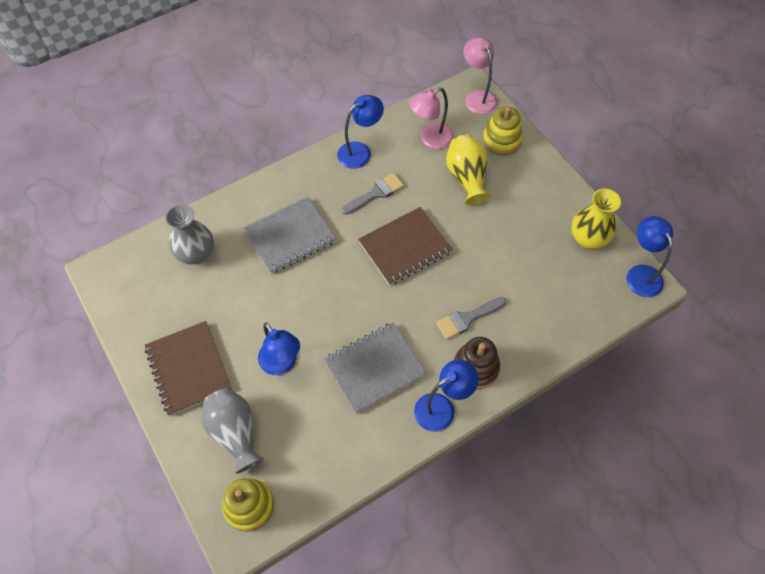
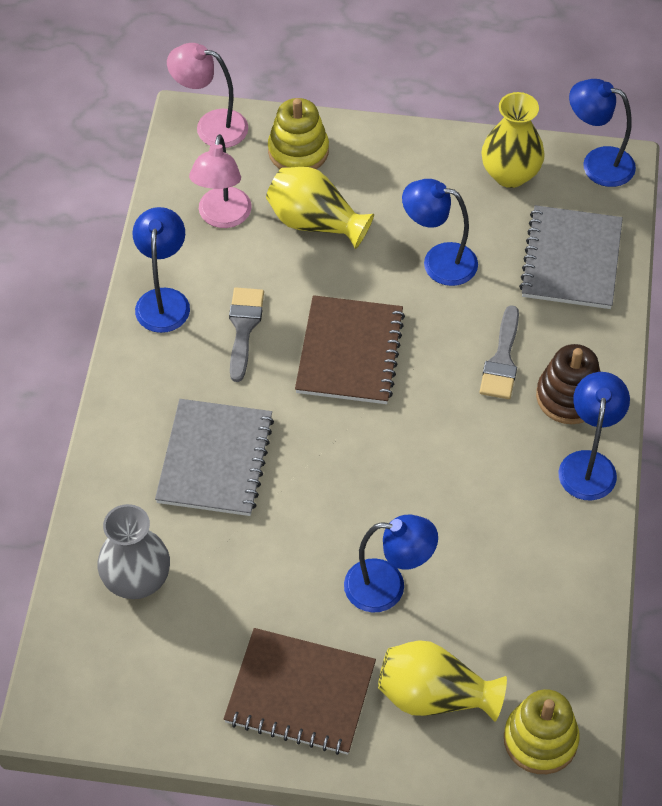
camera: 50 degrees left, 5 degrees down
grey vase [202,388,264,474] -> yellow vase [378,640,507,722]
grey notebook [324,322,426,413] -> grey notebook moved to [519,205,623,309]
none -> blue lamp [402,179,478,286]

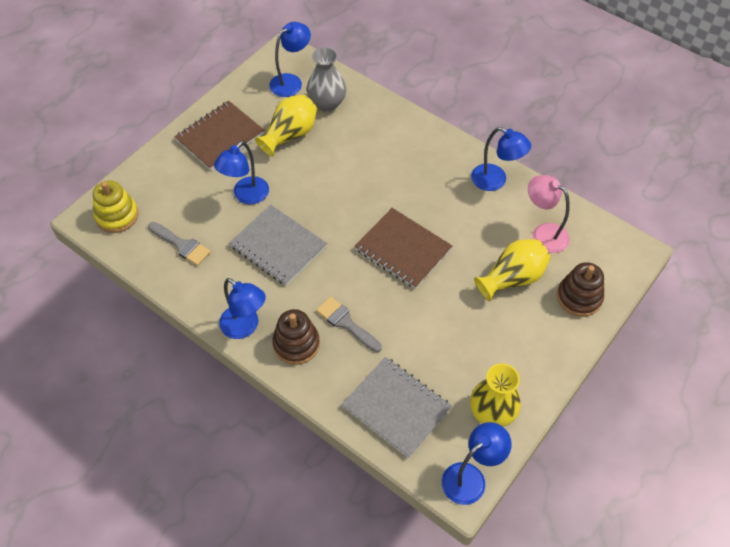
camera: 120 degrees right, 0 degrees up
grey notebook [155,399,274,516] -> grey notebook moved to [229,205,327,286]
pink lamp [167,43,248,148] -> none
grey brush [229,288,264,382] -> grey brush moved to [148,222,211,266]
yellow stacking toy [268,98,329,169] -> brown stacking toy [557,262,604,317]
yellow vase [378,640,507,722] -> yellow vase moved to [255,94,317,157]
blue lamp [402,179,478,286] -> blue lamp moved to [269,22,311,97]

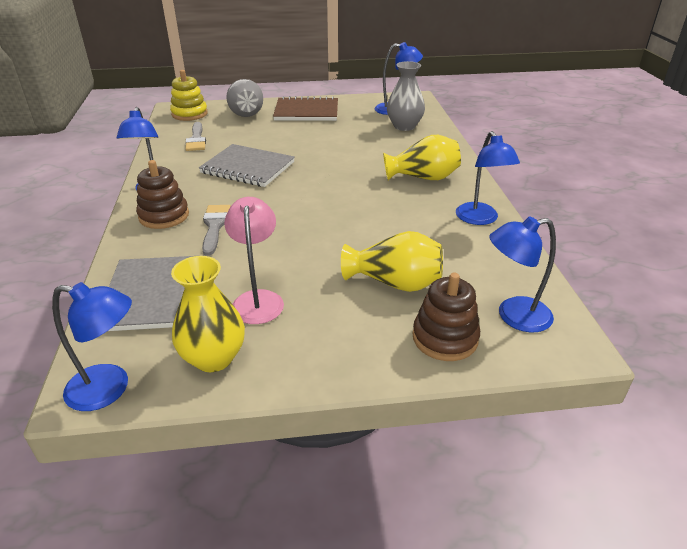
camera: 45 degrees right, 20 degrees down
blue lamp [214,141,269,204] -> blue lamp moved to [489,216,556,332]
grey notebook [229,205,327,286] -> grey notebook turned 60 degrees counterclockwise [199,144,295,187]
yellow vase [255,94,317,157] -> yellow vase moved to [383,135,461,180]
brown notebook [354,208,452,289] -> none
pink lamp [528,175,570,253] -> pink lamp moved to [224,197,284,324]
none -> grey vase [226,79,263,117]

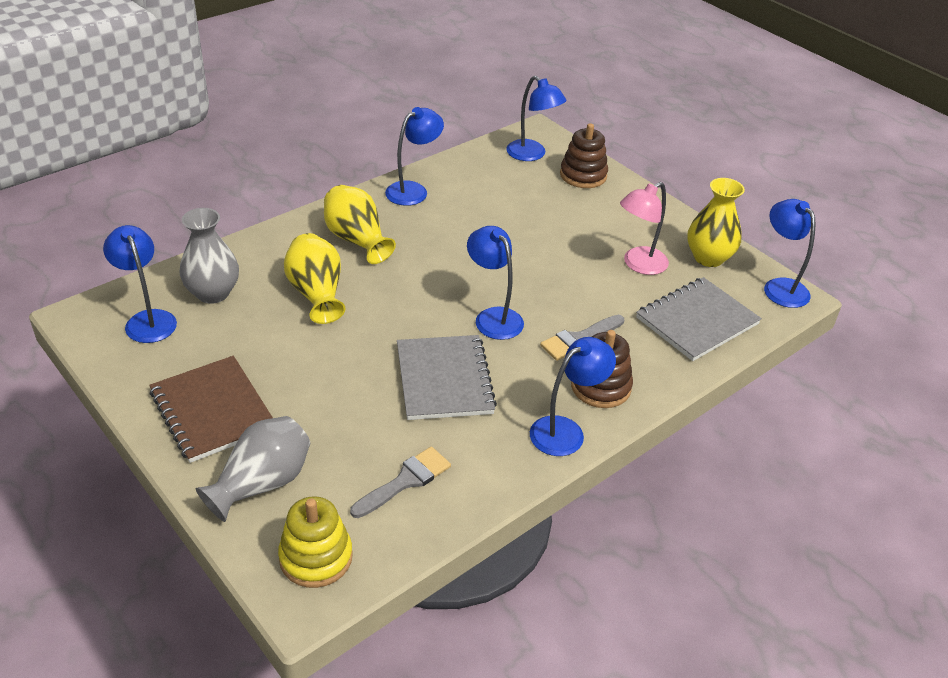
camera: 125 degrees left, 5 degrees up
yellow vase [341,231,443,292] -> yellow vase moved to [284,233,345,324]
none -> blue lamp [467,226,524,340]

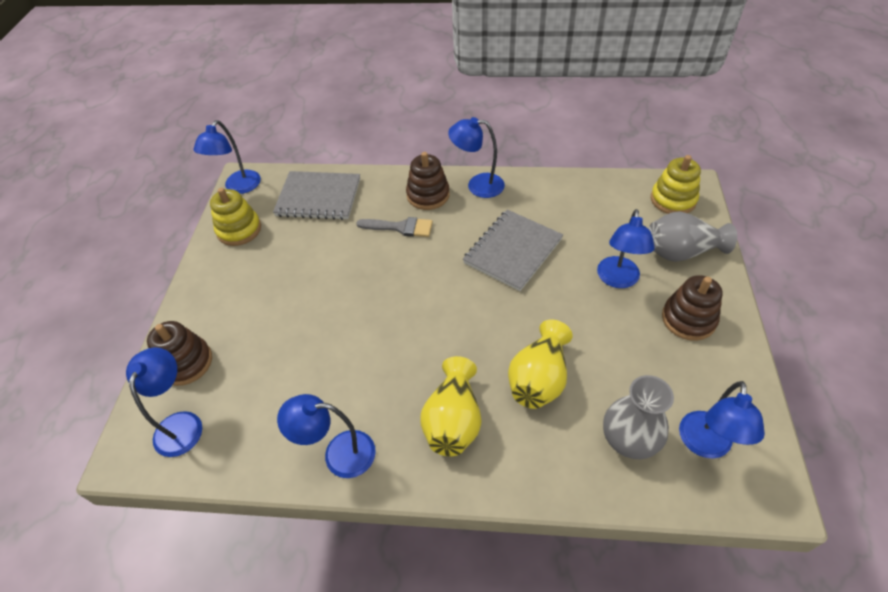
camera: 130 degrees left, 10 degrees up
brown notebook [149,356,273,463] -> brown stacking toy [662,275,722,341]
grey brush [350,447,451,518] -> none
blue lamp [467,226,524,340] -> blue lamp moved to [597,209,655,288]
pink lamp [620,182,669,275] -> none
yellow vase [687,178,745,267] -> yellow stacking toy [210,188,261,246]

